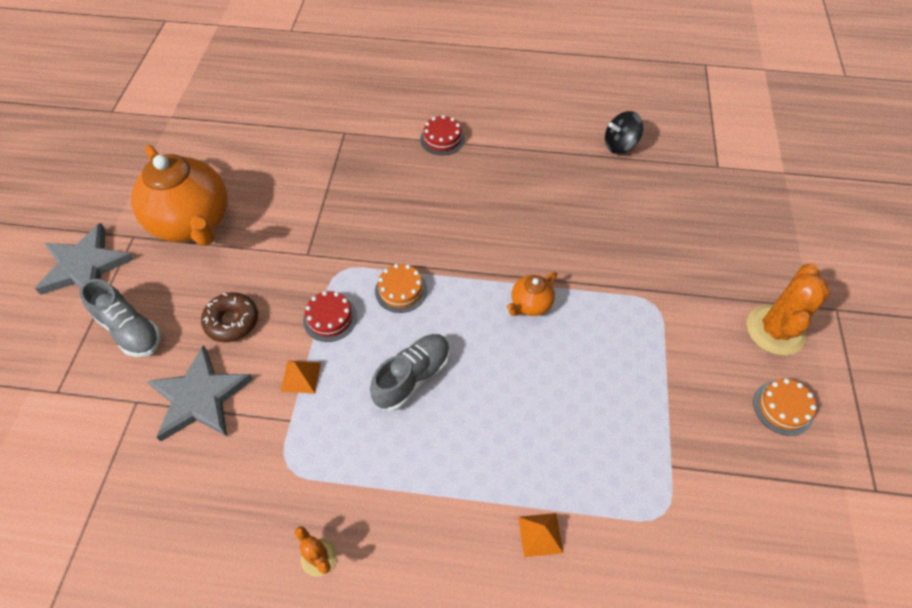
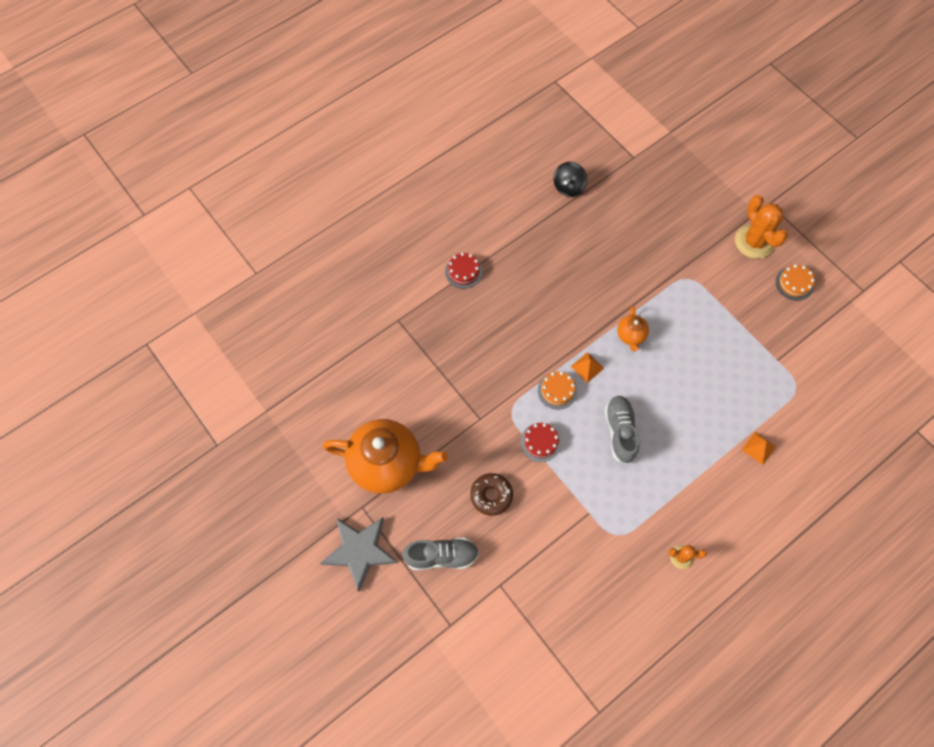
camera: 45 degrees left, 10 degrees up
grey star [147,345,253,441] -> none
orange pyramid [281,361,321,394] -> orange pyramid moved to [571,352,604,383]

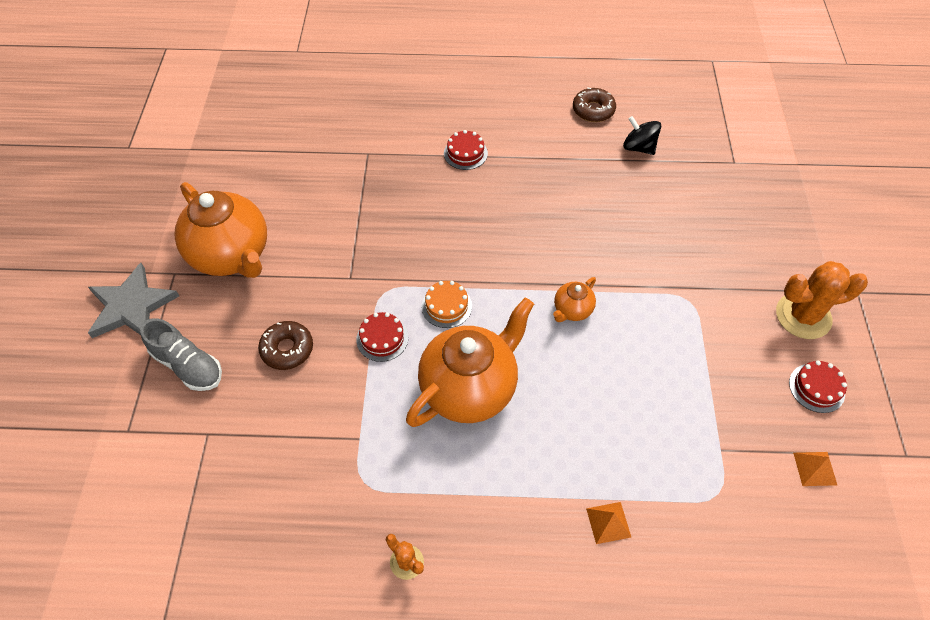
camera: 40 degrees right, 10 degrees down
black spinning top [554,162,587,197] -> black spinning top turned 60 degrees clockwise [623,116,661,155]
orange pyramid [571,352,604,383] -> orange pyramid moved to [793,452,837,486]
grey shoe [605,395,640,464] -> orange teapot [406,297,534,427]
orange cactus [735,195,788,259] -> orange cactus turned 60 degrees clockwise [776,261,868,339]
orange cake [776,264,815,301] -> red cake [789,361,847,413]
none -> brown donut [573,88,616,122]

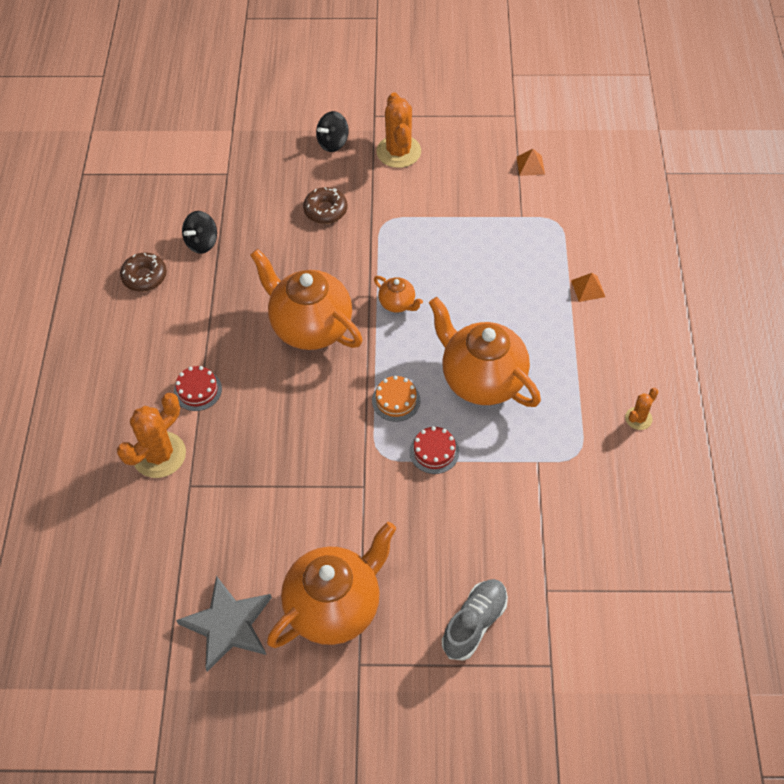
camera: 90 degrees left, 0 degrees up
grey star [88,263,179,338] -> grey star moved to [176,576,272,672]
brown donut [258,321,313,370] -> brown donut moved to [303,187,347,224]
red cake [789,361,847,413] -> none
none -> orange cactus [117,393,186,478]
none -> orange teapot [250,249,362,350]
none -> black spinning top [316,111,349,152]

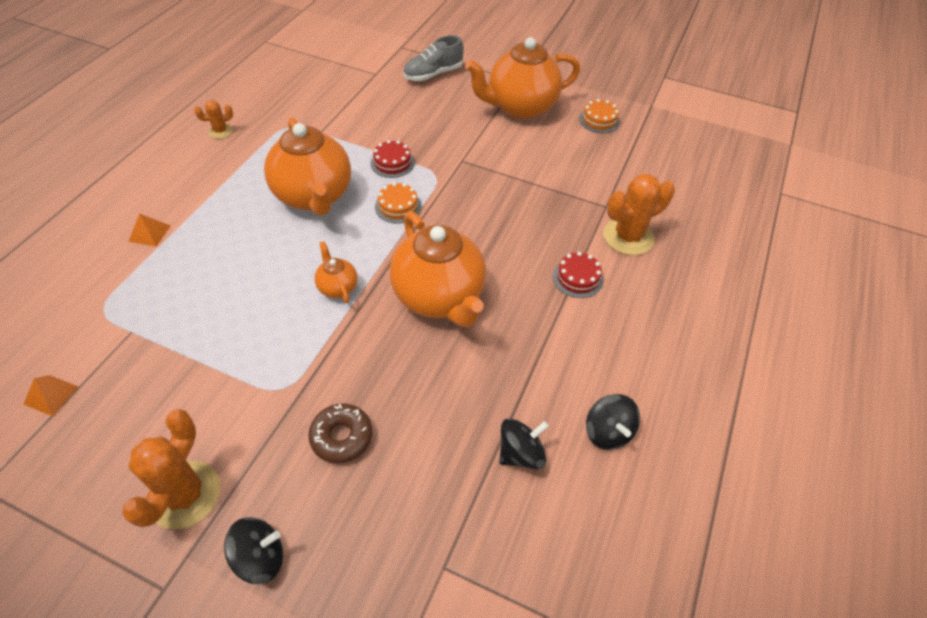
camera: 160 degrees left, 5 degrees down
brown donut [120,253,167,292] -> black spinning top [586,394,640,450]
grey star [176,576,272,672] -> orange cake [579,99,620,133]

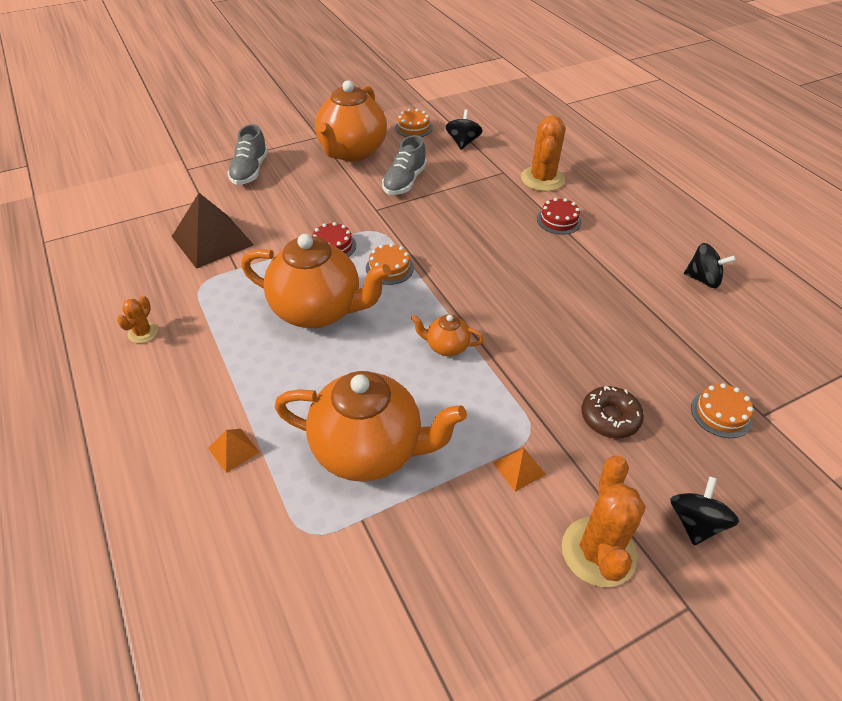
camera: 50 degrees left, 5 degrees down
orange pyramid [24,375,78,416] -> orange pyramid moved to [493,447,546,492]
orange cactus [122,409,220,529] -> orange cactus turned 45 degrees clockwise [562,456,645,587]
orange teapot [390,211,486,327] -> orange teapot moved to [275,371,467,482]
black spinning top [499,418,549,470] -> black spinning top moved to [446,109,483,150]
none -> brown pyramid [171,193,254,269]
none -> grey shoe [382,135,427,195]
none -> orange cake [691,383,753,438]

